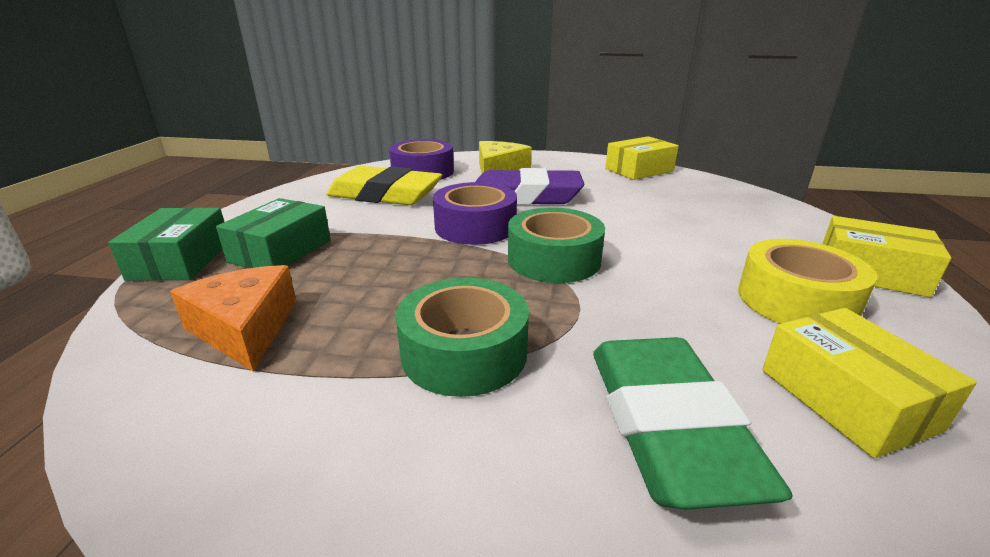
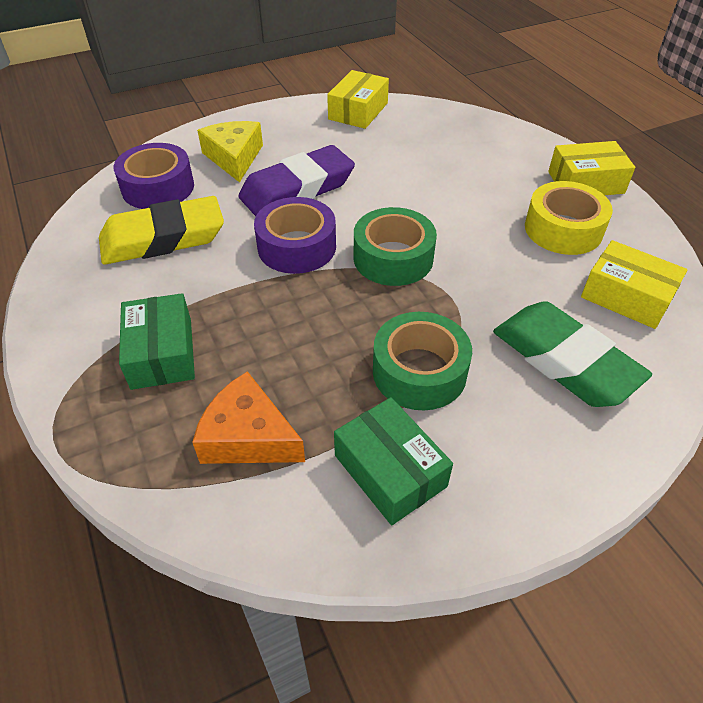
camera: 35 degrees left, 20 degrees up
green box [108,207,224,281] -> green box moved to [334,397,453,525]

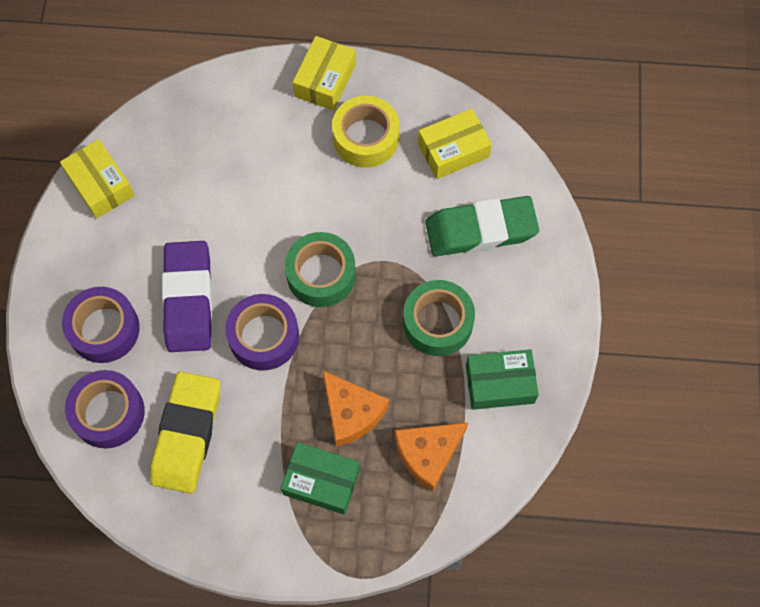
camera: 60 degrees left, 20 degrees up
yellow cheese [197,121,263,183] -> purple tape [62,287,140,363]
none -> orange cheese [323,371,389,447]

